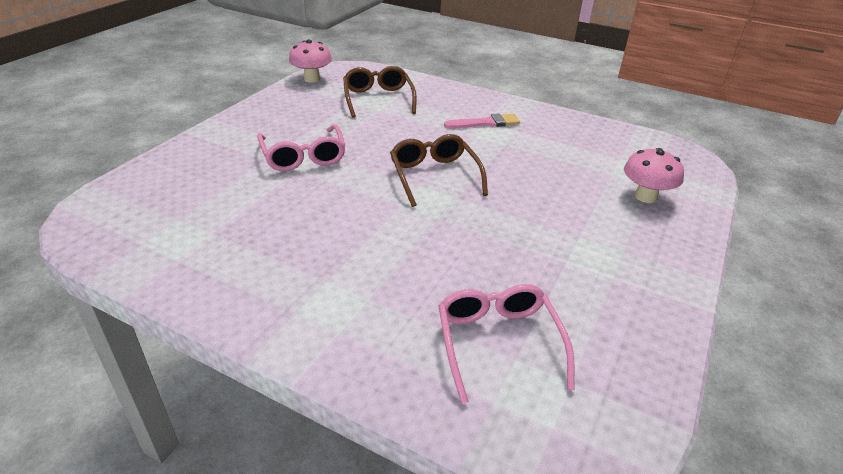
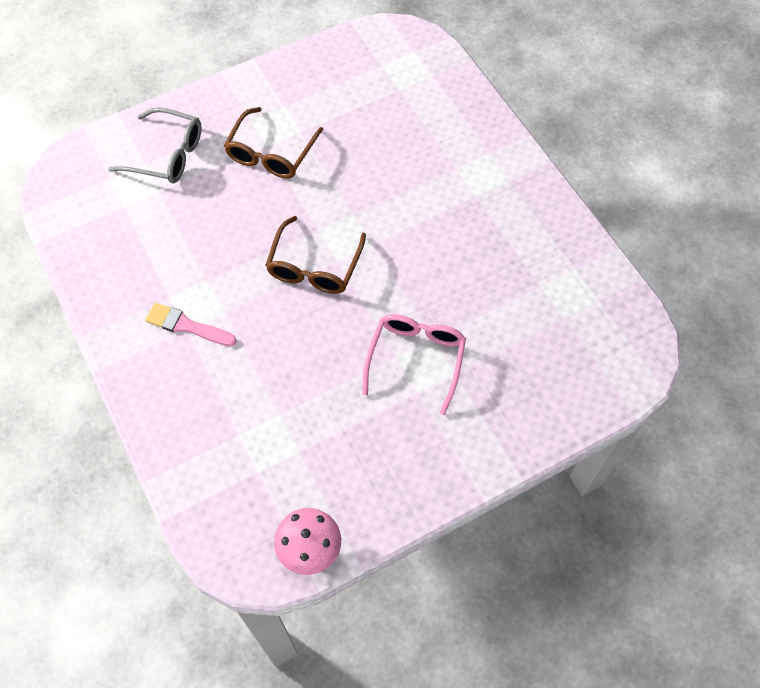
camera: 145 degrees left, 25 degrees up
brown glasses [343,66,417,118] -> brown glasses moved to [224,107,323,178]
pink glasses [438,284,575,404] -> none
pink mushroom [624,148,684,203] -> grey glasses [108,107,202,184]

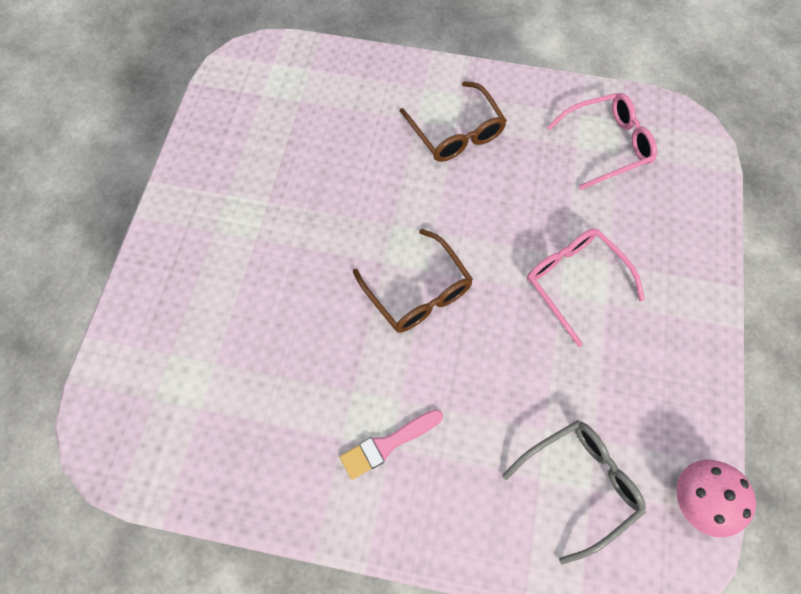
camera: 50 degrees left, 5 degrees up
grey glasses [108,107,202,184] -> grey glasses moved to [502,420,646,565]
brown glasses [224,107,323,178] -> brown glasses moved to [400,81,507,162]
none -> pink glasses [547,93,657,190]

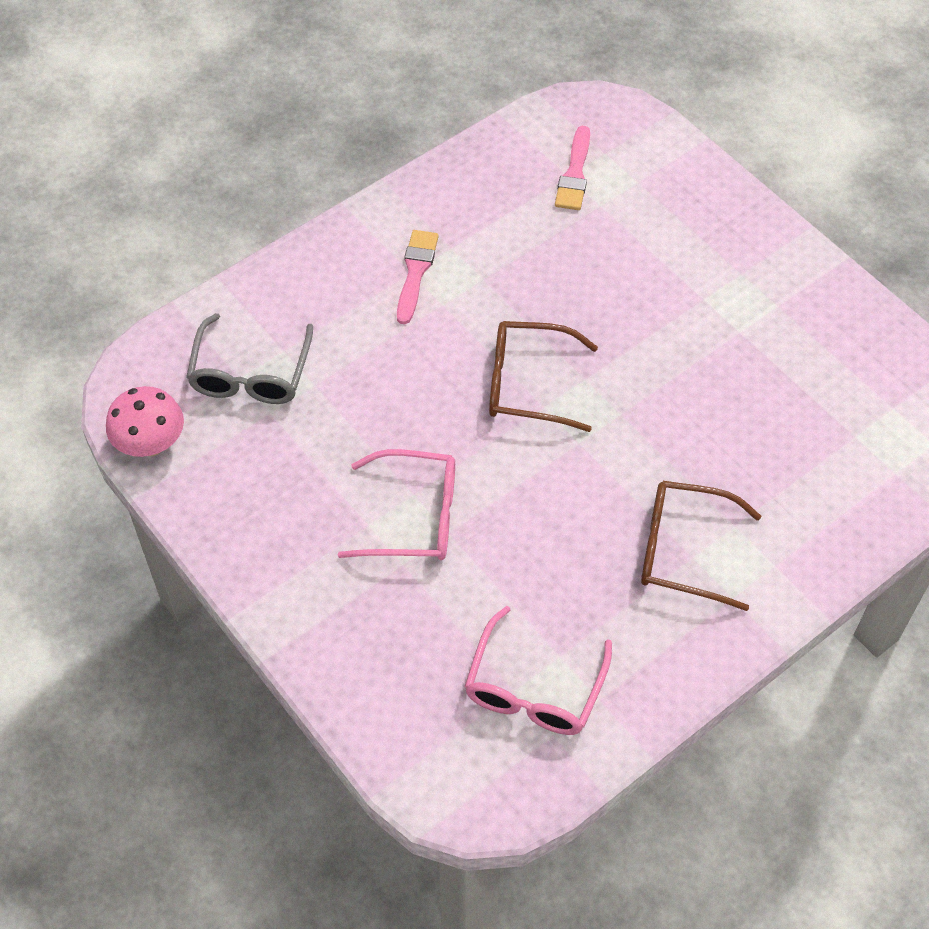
camera: 130 degrees right, 10 degrees down
none -> pink brush [555,126,590,210]

